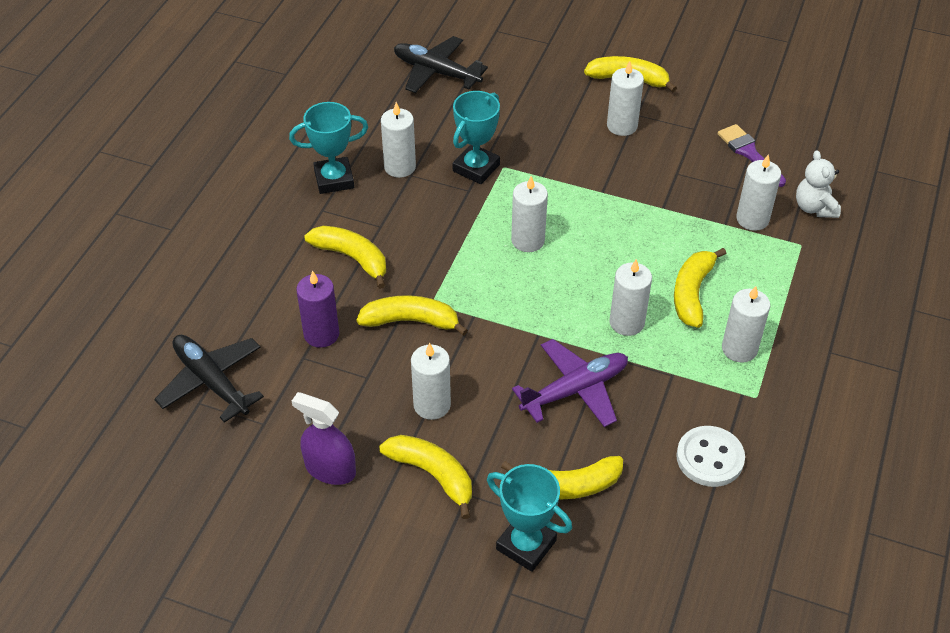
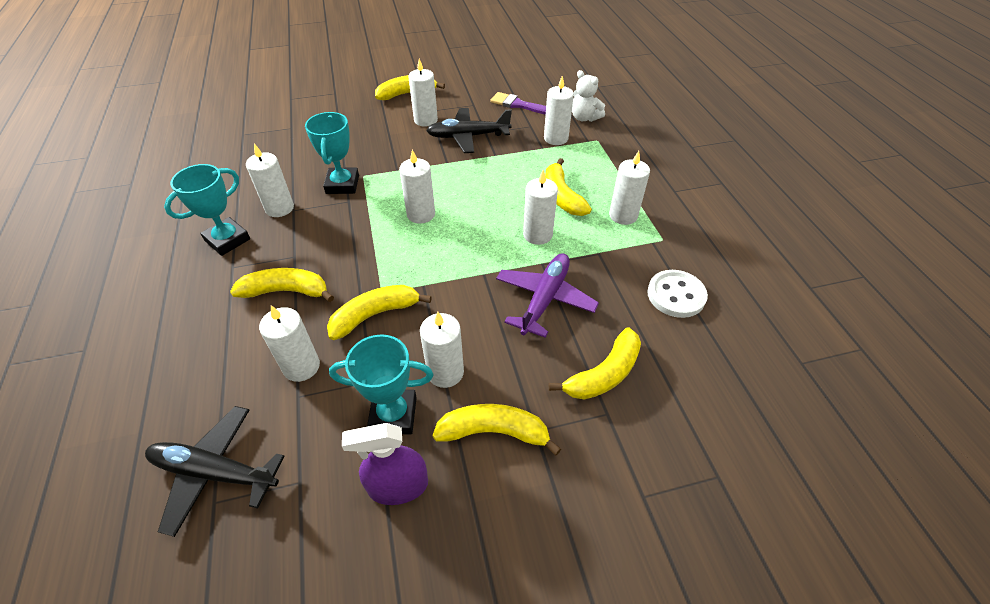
camera: 35 degrees left, 0 degrees up
purple candle [296,270,339,348] -> white candle [259,305,320,382]
black plane [394,36,488,93] -> black plane moved to [426,108,512,153]
turquoise trophy [487,464,572,572] -> turquoise trophy moved to [329,334,433,434]

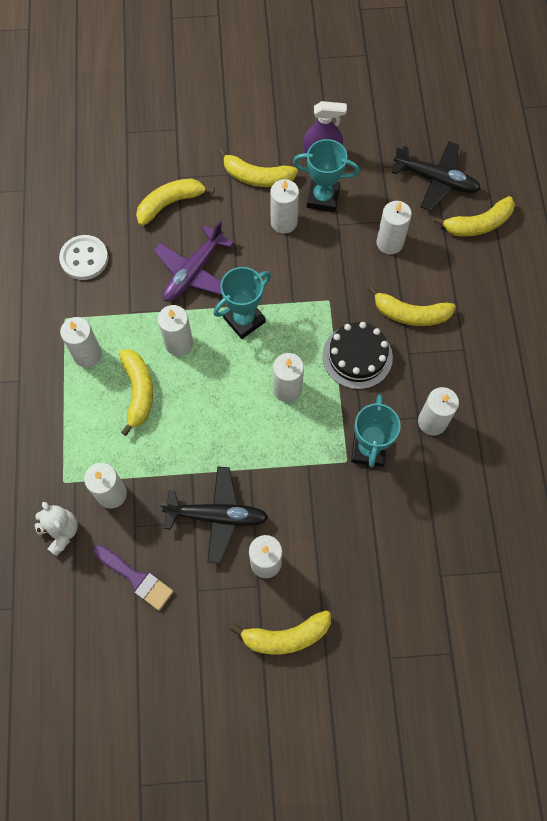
camera: 170 degrees left, 20 degrees up
turquoise trophy [164,164,250,256] -> turquoise trophy moved to [214,267,271,339]
yellow banana [327,285,432,340] -> yellow banana moved to [434,196,515,237]
none -> black cake [322,322,393,389]

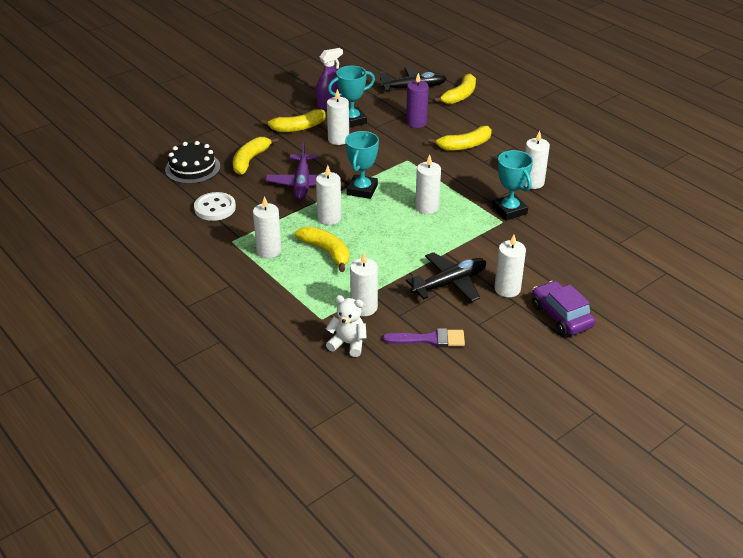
camera: 35 degrees left, 30 degrees down
yellow banana [231,611,331,655] -> purple car [532,281,595,336]
black cake [322,322,393,389] -> black cake moved to [165,141,220,184]
white candle [376,201,412,254] -> purple candle [406,73,429,128]

